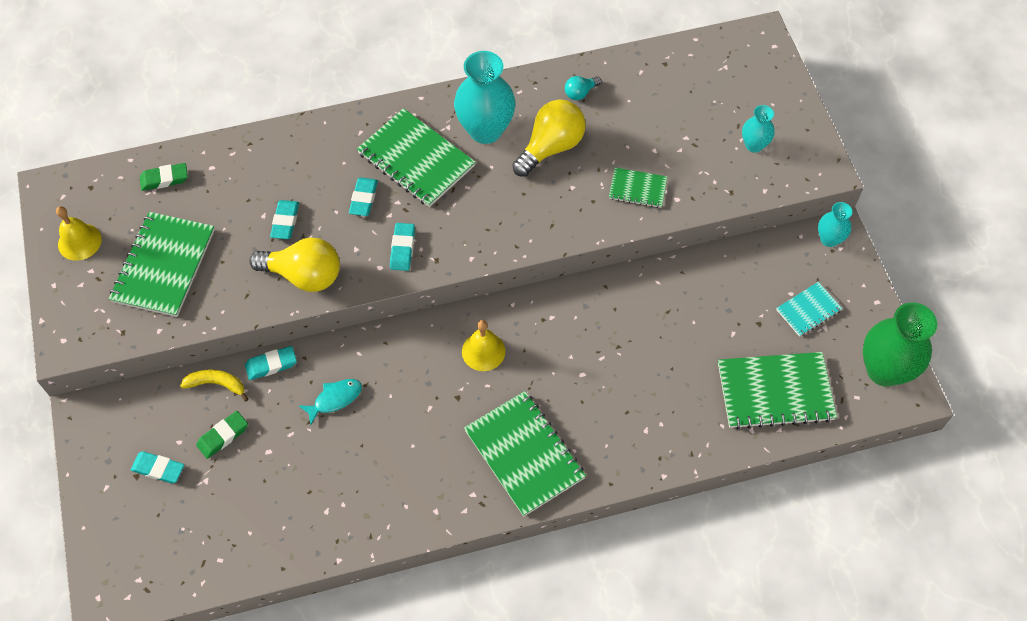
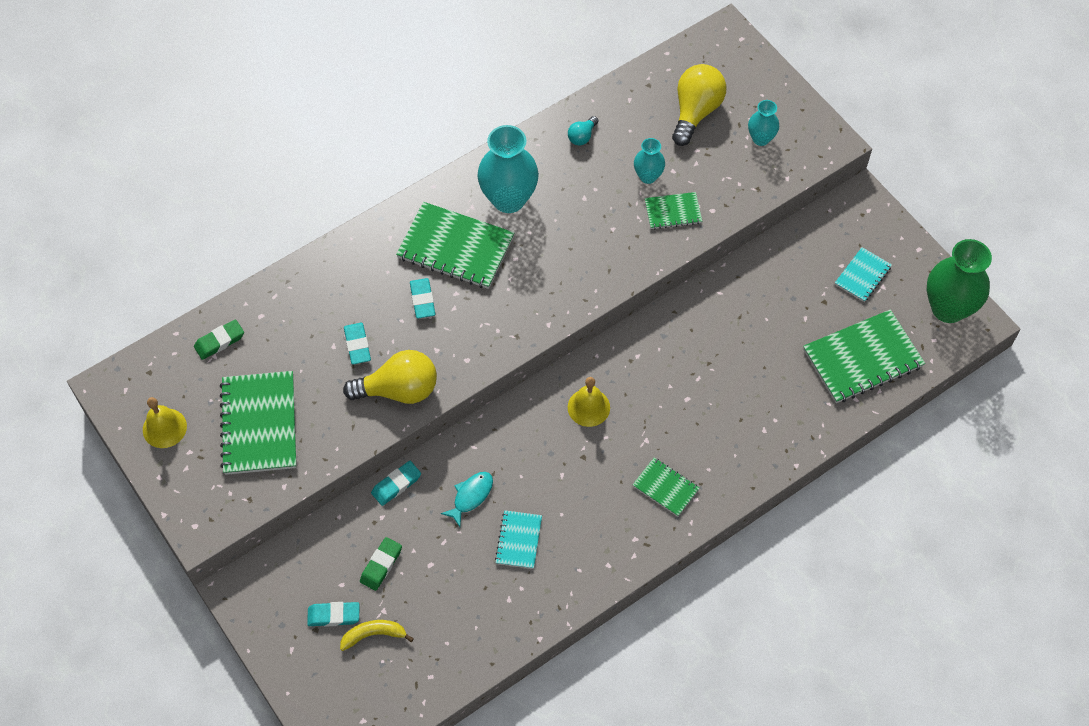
camera: 20 degrees left, 0 degrees up
yellow banana [180,369,248,402] -> yellow banana moved to [340,620,414,651]
turquoise eraser [390,223,415,271] -> none
green notebook [464,391,586,516] -> green notebook [633,457,700,517], size x0.53
yellow light bulb [512,100,586,177] -> yellow light bulb moved to [672,64,727,146]
turquoise vase [818,202,853,247] -> turquoise vase moved to [634,138,665,184]
none -> turquoise notebook [495,510,542,569]

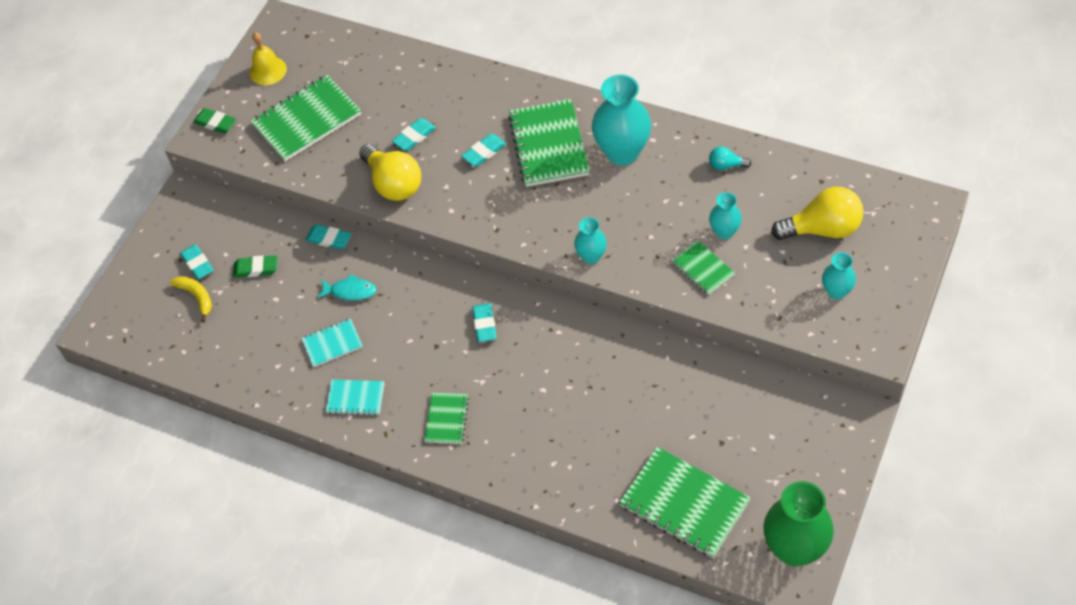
camera: 65 degrees right, 5 degrees down
green eraser [194,319,244,360] -> green eraser moved to [193,108,236,134]
yellow bell [568,377,610,427] -> turquoise eraser [472,303,497,342]
turquoise notebook [835,247,892,302] -> turquoise notebook moved to [326,379,384,416]
none -> turquoise vase [574,217,607,264]

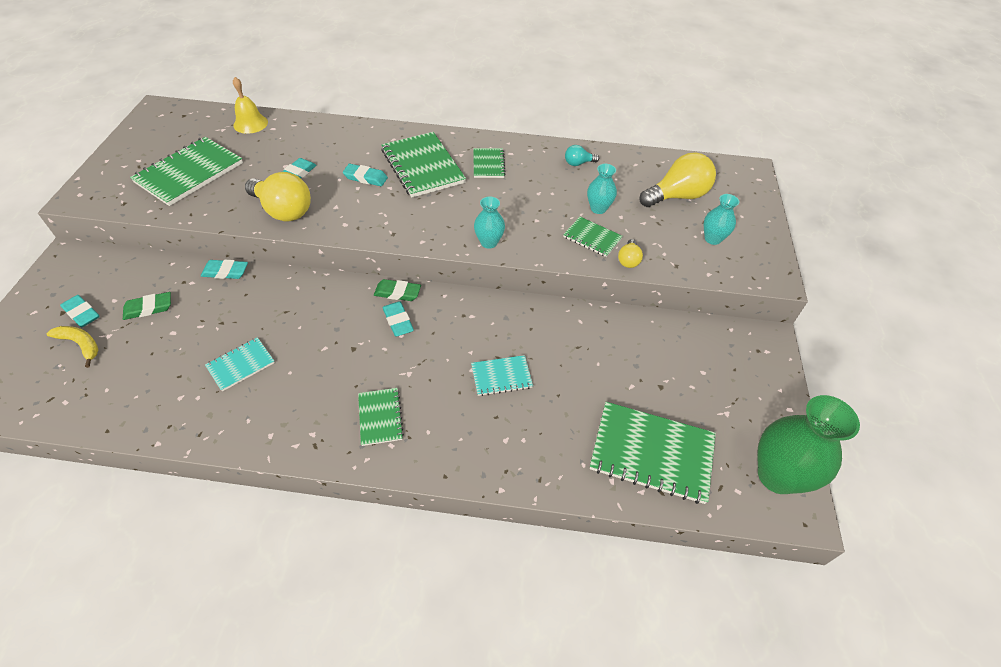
camera: 25 degrees left, 5 degrees down
green eraser [193,108,236,134] -> green eraser moved to [374,279,421,301]
yellow bell [250,32,287,85] -> yellow bell moved to [233,77,268,134]
turquoise fish [317,274,377,301] -> none
turquoise notebook [326,379,384,416] -> turquoise notebook moved to [471,355,533,396]
turquoise eraser [462,134,506,166] -> turquoise eraser turned 75 degrees clockwise [343,164,388,186]
turquoise vase [592,74,651,165] -> green notebook [473,148,506,178]
none -> yellow light bulb [618,239,643,268]

